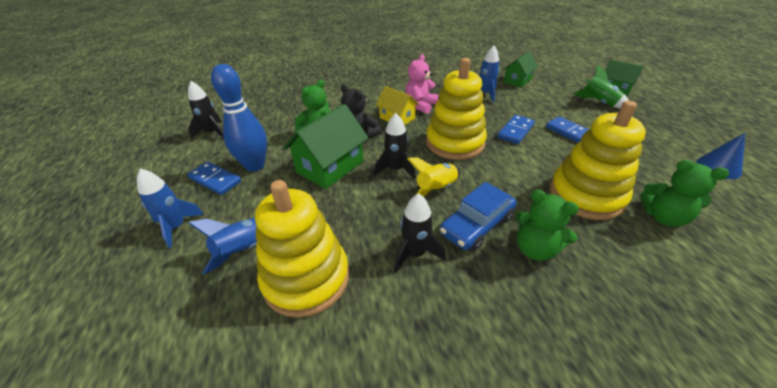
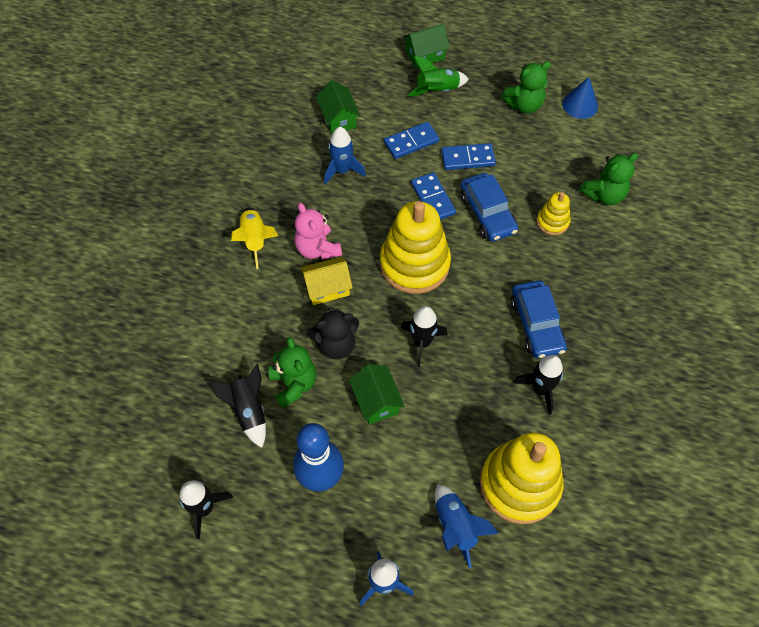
camera: 60 degrees left, 20 degrees up
blue domino [187,162,241,195] -> blue domino moved to [384,122,439,159]
green house [283,104,368,189] -> green house [349,364,405,424], size x0.62
yellow rocket [407,157,461,197] -> yellow rocket moved to [231,207,278,269]
green teddy bear [516,189,579,261] -> green teddy bear moved to [501,61,551,114]
yellow stacking toy [550,101,646,220] -> yellow stacking toy [537,192,571,235], size x0.48
none -> black rocket [209,364,266,448]
none -> blue car [460,173,518,242]

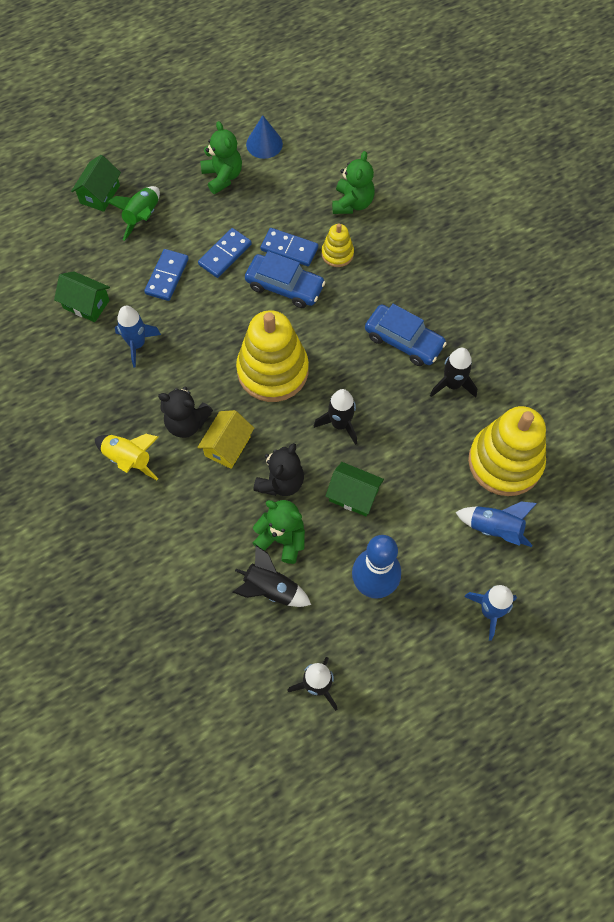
camera: 45 degrees left, 5 degrees up
pink teddy bear [294,203,342,260] -> black teddy bear [158,387,213,438]
blue domino [411,172,456,220] -> blue domino moved to [260,228,318,266]
green teddy bear [501,61,551,114] -> green teddy bear turned 45 degrees counterclockwise [200,121,242,194]

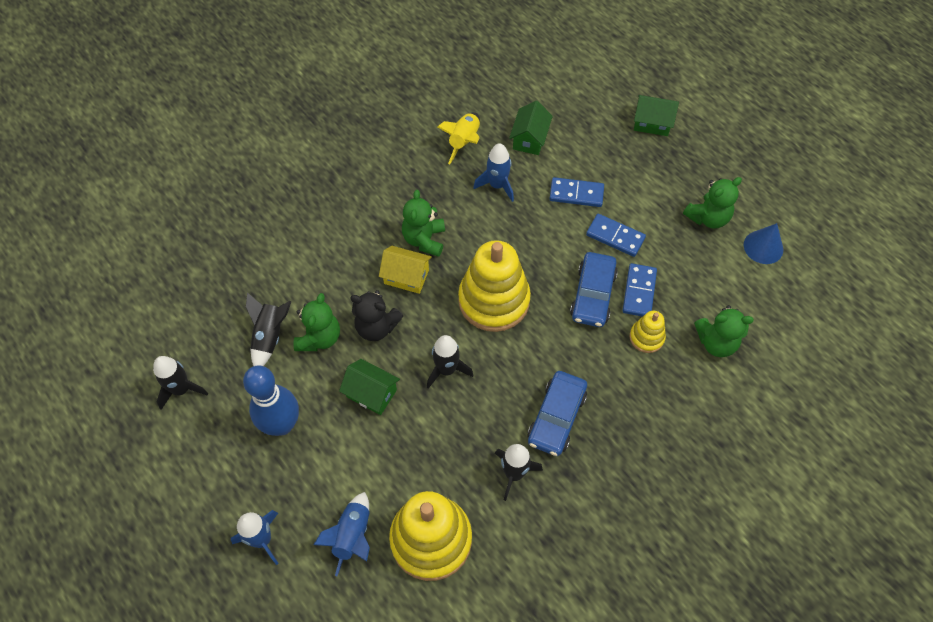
camera: 80 degrees right, 5 degrees down
yellow rocket [95,434,158,480] -> yellow rocket moved to [438,112,480,164]
green rocket [107,186,160,241] -> none
black teddy bear [158,387,213,438] -> green teddy bear [402,190,445,257]
green house [325,462,384,516] -> green house turned 75 degrees counterclockwise [339,359,400,415]

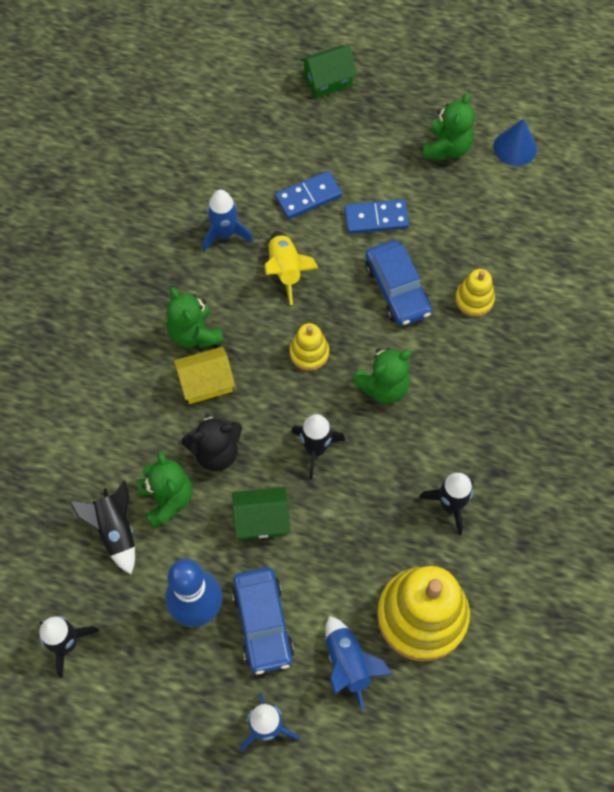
camera: 35 degrees left, 5 degrees up
yellow rocket [438,112,480,164] -> yellow rocket moved to [265,231,319,305]
yellow stacking toy [458,240,531,332] -> yellow stacking toy [290,323,329,371], size x0.48
green house [509,100,553,155] -> none
blue car [528,371,587,456] -> blue car moved to [232,567,294,674]
blue domino [623,263,657,317] -> none
green teddy bear [694,305,754,357] -> green teddy bear moved to [352,348,412,403]

